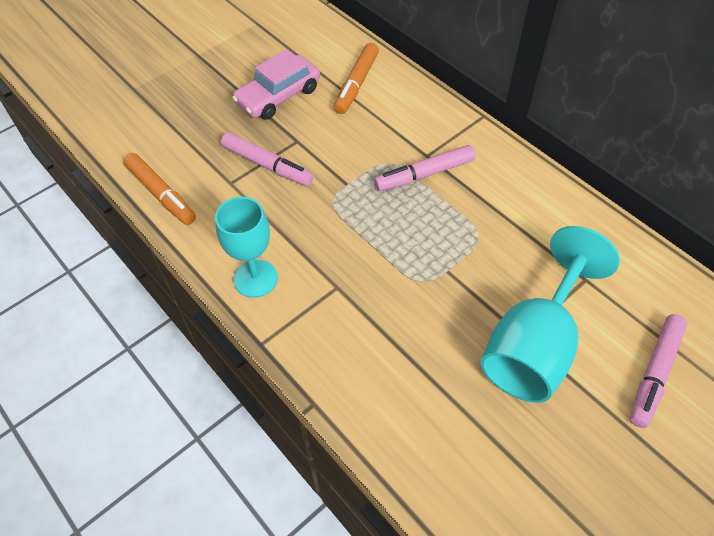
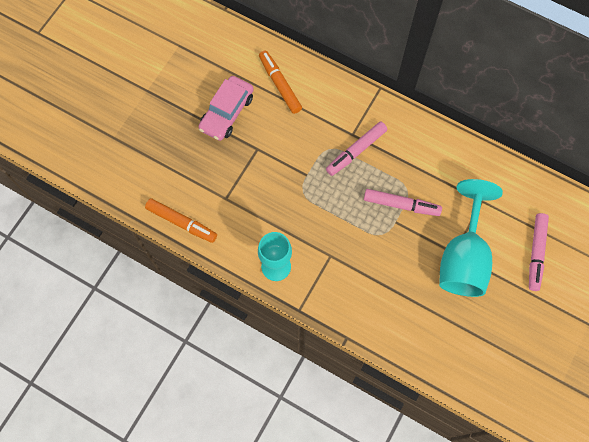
camera: 20 degrees left, 15 degrees up
pink marker [221,132,314,186] -> pink marker moved to [364,189,442,216]
orange marker [334,43,379,114] -> orange marker turned 150 degrees clockwise [259,50,302,114]

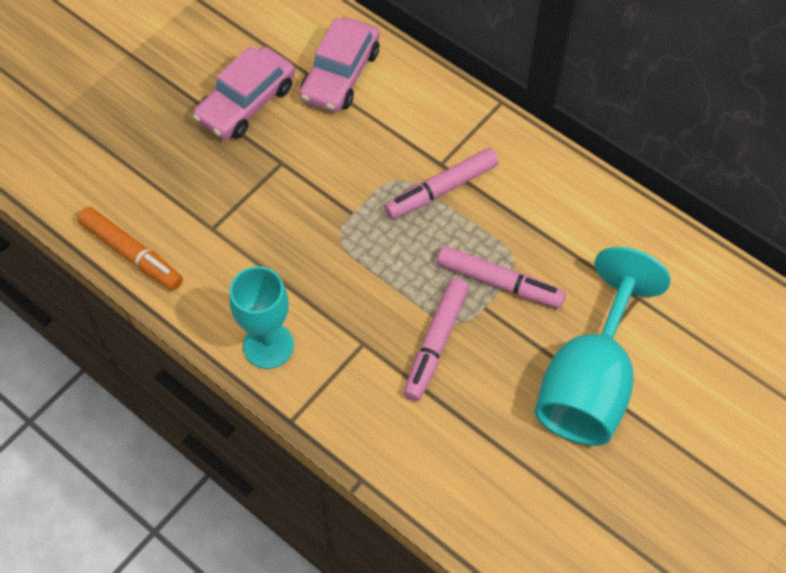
camera: 10 degrees right, 10 degrees down
orange marker [259,50,302,114] -> pink car [299,17,380,112]
pink marker [529,213,549,291] -> pink marker moved to [404,278,469,401]

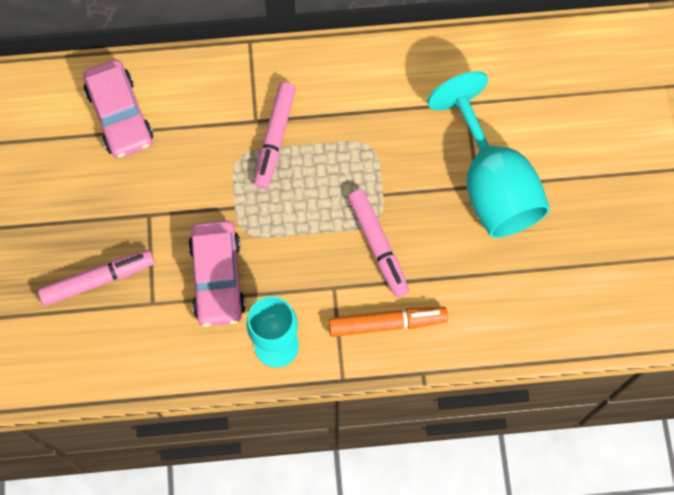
camera: 45 degrees left, 10 degrees up
orange marker [77,207,183,291] -> orange marker moved to [328,307,448,337]
pink car [193,46,295,139] -> pink car moved to [188,221,246,327]
pink marker [437,246,566,308] -> pink marker moved to [38,250,155,306]

